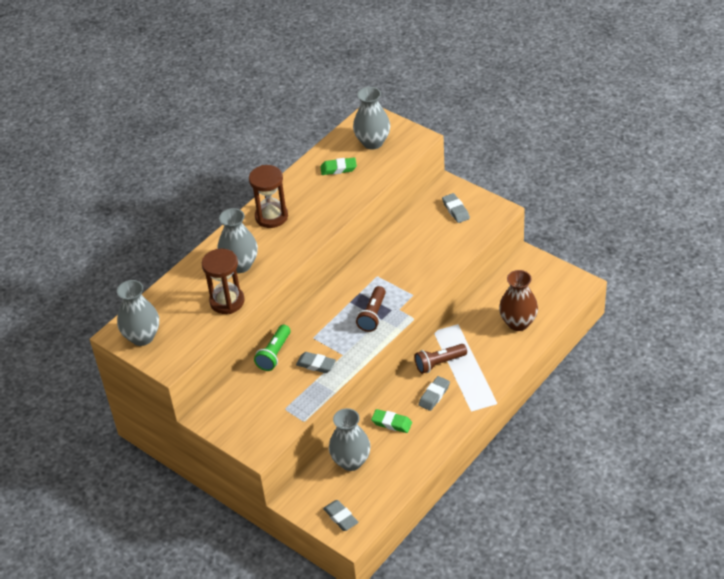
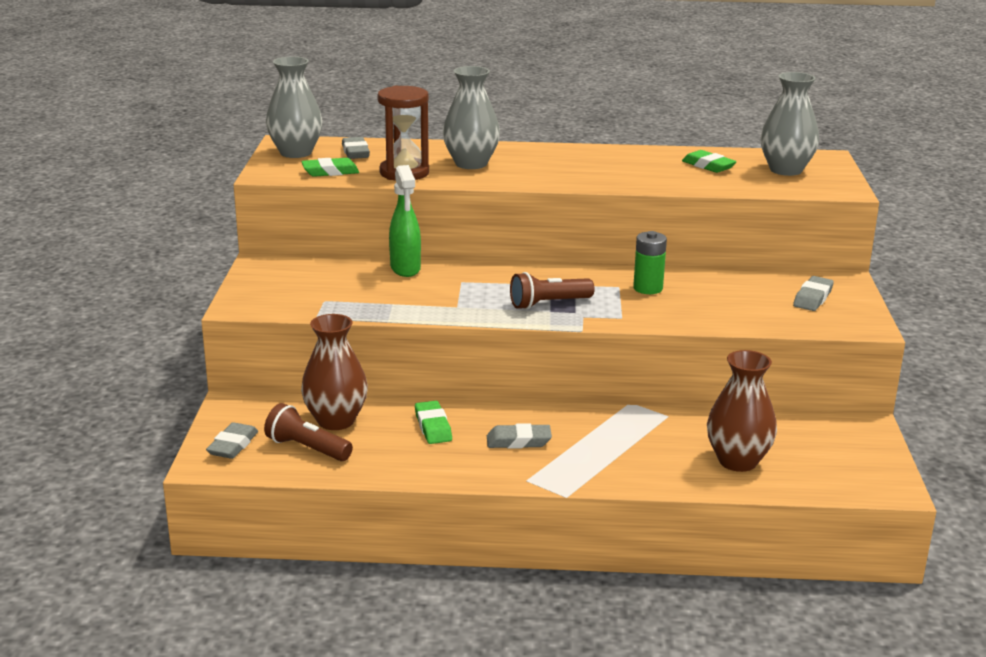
camera: 50 degrees right, 20 degrees down
brown hourglass [249,165,288,228] -> none
green flashlight [254,325,291,371] -> green spray bottle [389,165,421,277]
grey eraser [296,352,336,373] -> grey eraser moved to [342,137,370,159]
grey vase [329,408,371,471] -> brown vase [301,314,368,430]
brown flashlight [415,344,467,374] -> brown flashlight moved to [264,403,353,461]
none -> green eraser [301,158,359,177]
none -> green battery [633,231,667,294]

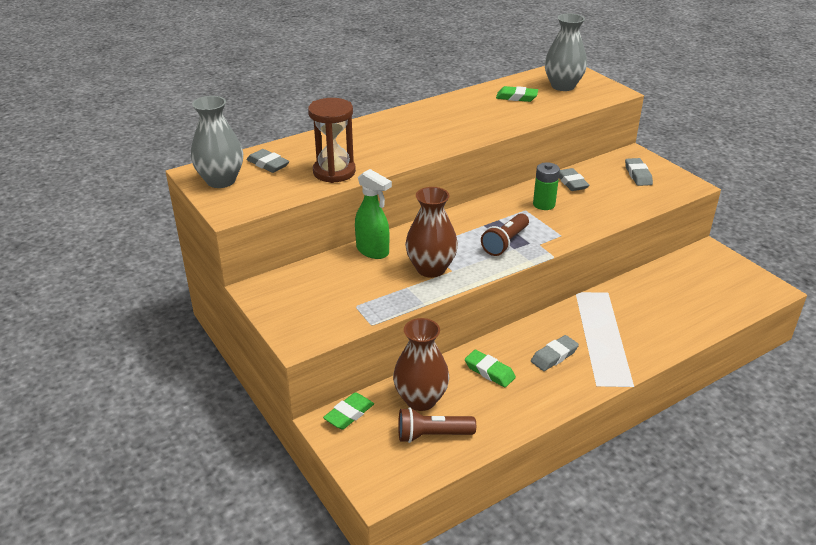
camera: 35 degrees left, 10 degrees up
grey eraser [206,422,258,459] -> grey eraser moved to [559,168,589,191]
green eraser [301,158,359,177] -> green eraser moved to [323,392,374,429]
grey vase [443,66,500,169] -> none
brown vase [707,350,777,472] -> brown vase moved to [405,187,458,278]

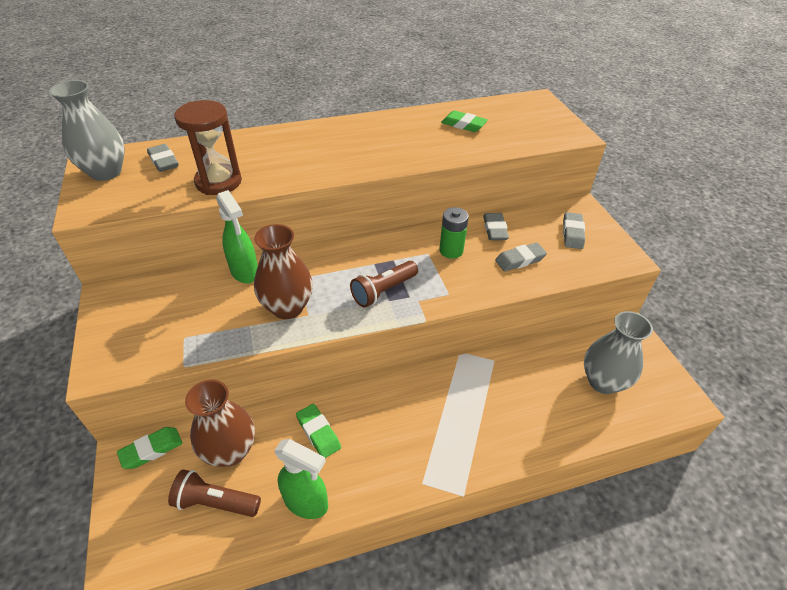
camera: 15 degrees right, 10 degrees up
grey eraser [531,335,579,371] -> grey eraser moved to [495,243,547,271]
grey vase [545,14,587,91] -> grey vase moved to [584,311,653,394]
none -> green spray bottle [274,439,328,519]

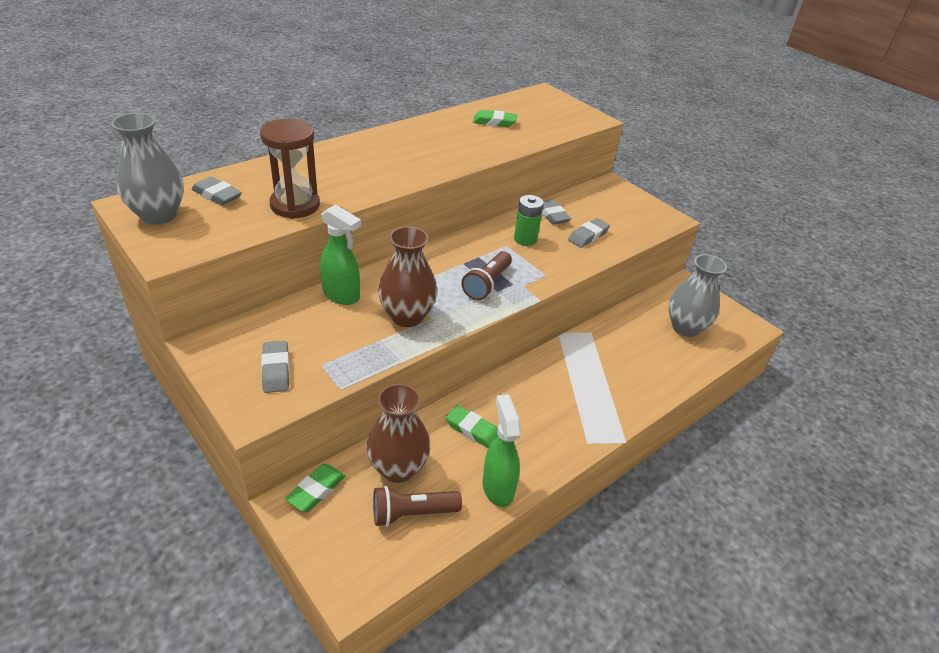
camera: 25 degrees left, 5 degrees down
green spray bottle [274,439,328,519] -> green spray bottle turned 105 degrees counterclockwise [483,394,521,507]
grey eraser [563,212,585,249] -> grey eraser moved to [261,341,290,393]

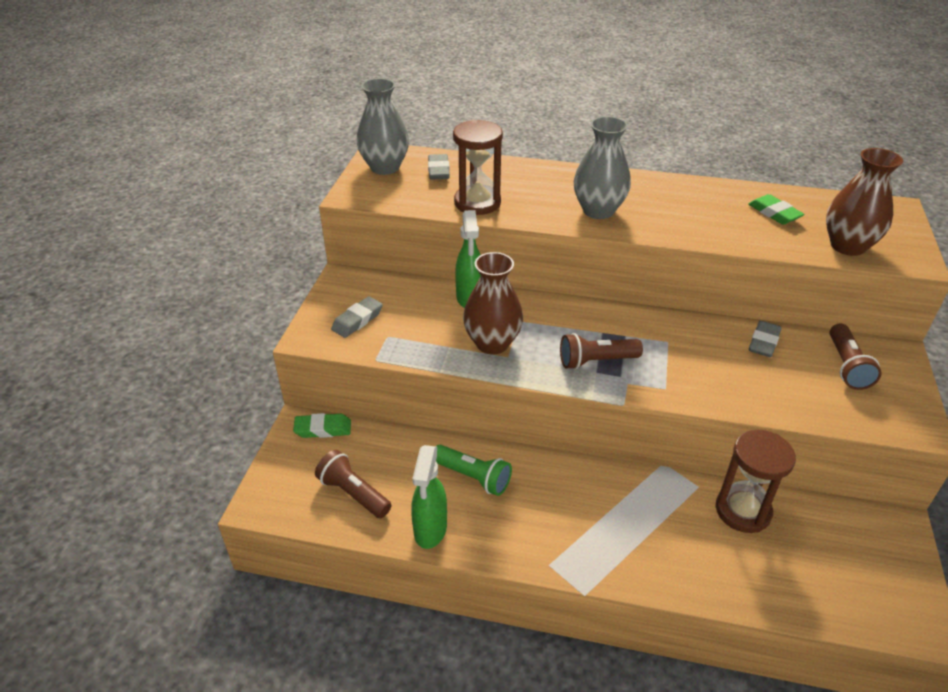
camera: 55 degrees right, 0 degrees up
brown vase [366,384,431,483] -> brown vase moved to [826,148,903,256]
green eraser [446,405,499,448] -> green flashlight [435,445,512,496]
green spray bottle [483,394,521,507] -> green spray bottle turned 150 degrees clockwise [411,445,447,549]
green battery [514,195,544,246] -> none
grey eraser [568,218,610,248] -> none
grey vase [668,254,727,337] -> grey vase moved to [574,116,631,219]
none -> brown hourglass [715,430,796,533]
none -> brown flashlight [829,323,881,390]

